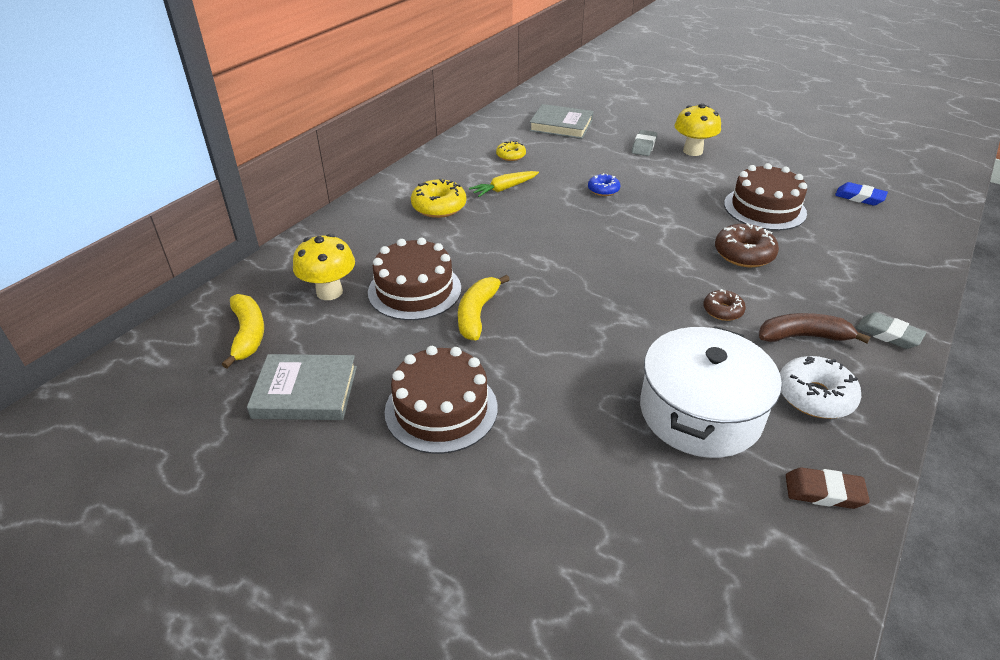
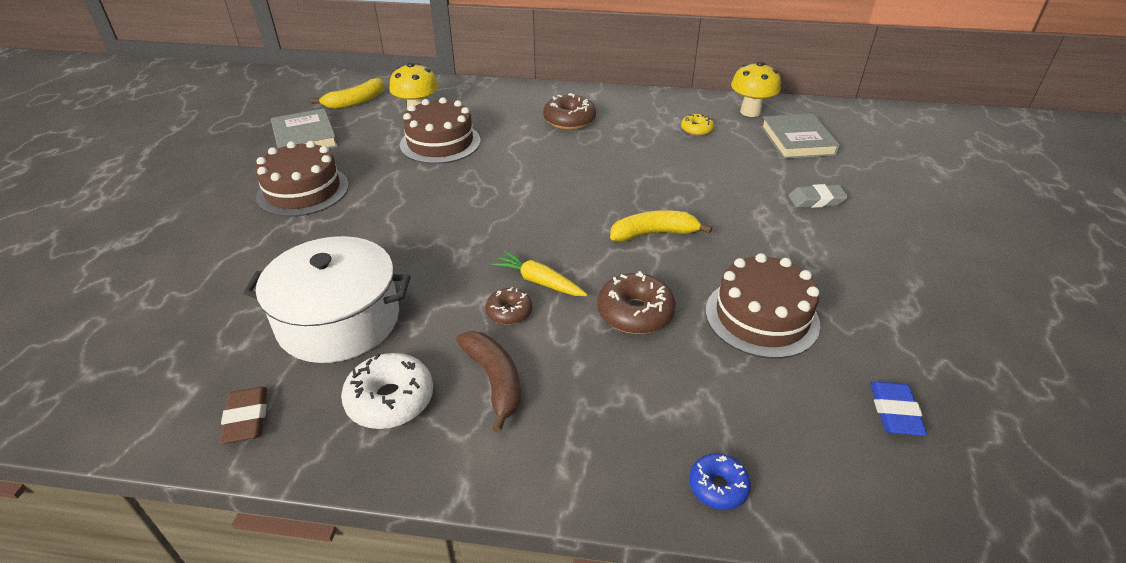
camera: 65 degrees right, 0 degrees up
yellow donut [411,179,466,218] -> brown donut [543,93,596,130]
yellow banana [458,275,510,341] -> yellow banana moved to [610,210,712,242]
yellow carrot [469,171,539,197] -> yellow carrot moved to [491,251,587,296]
blue donut [588,173,620,196] -> blue donut moved to [689,453,751,510]
yellow mushroom [675,103,721,156] -> yellow mushroom moved to [731,61,781,117]
grey eraser [856,312,926,349] -> none

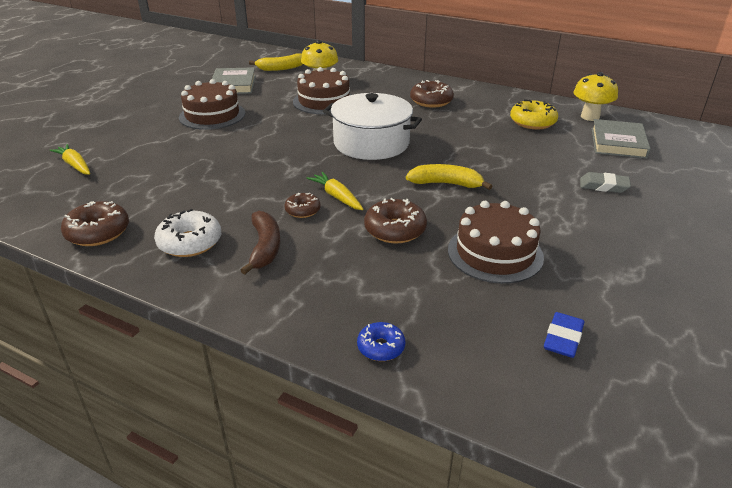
camera: 20 degrees right, 5 degrees down
brown eraser [220,387,267,444] -> brown donut [61,201,129,246]
white pot [244,236,410,363] -> white pot moved to [323,93,422,160]
yellow donut [681,114,714,136] -> yellow donut [510,99,558,130], size x1.65
none -> yellow carrot [49,144,90,175]

